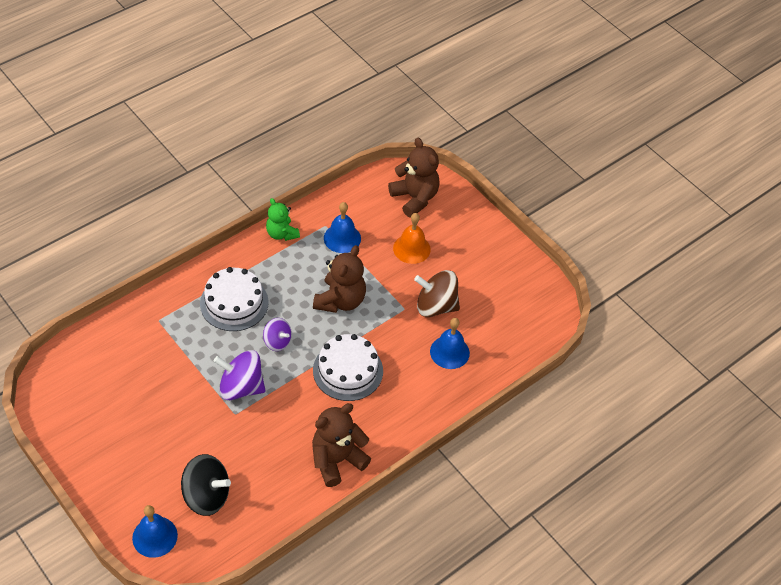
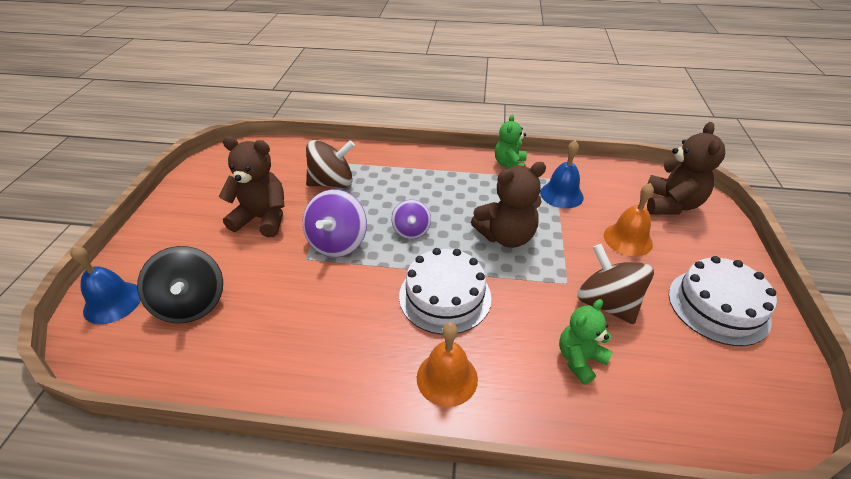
camera: 50 degrees right, 10 degrees down
white cake [200,267,269,331] -> white cake moved to [669,256,777,346]
purple spinning top [214,350,266,400] -> purple spinning top turned 135 degrees counterclockwise [303,189,367,257]
brown teddy bear [312,403,371,487] -> brown teddy bear moved to [219,136,284,237]
blue bell [430,318,470,369] -> green teddy bear [559,299,613,385]
none -> brown spinning top [306,140,355,188]
none -> orange bell [417,322,478,407]

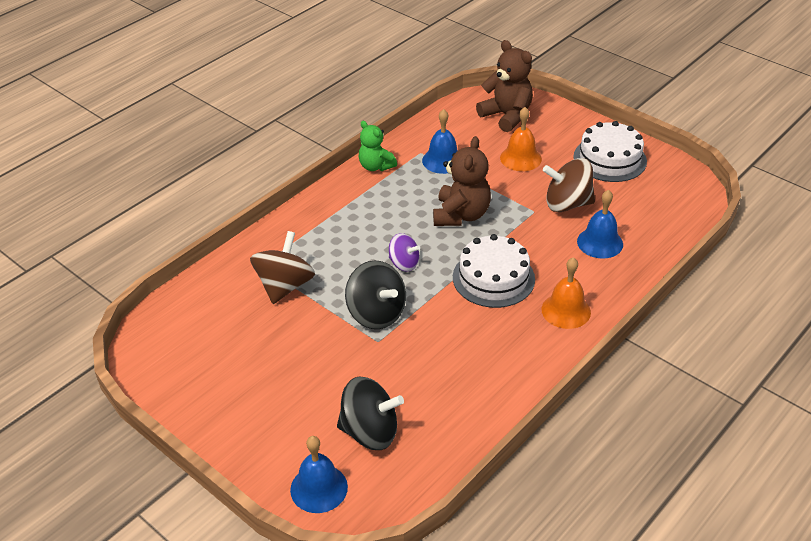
camera: 55 degrees left, 0 degrees up
brown teddy bear [219,136,284,237] -> none
purple spinning top [303,189,367,257] -> black spinning top [345,260,406,329]
green teddy bear [559,299,613,385] -> blue bell [577,190,623,258]

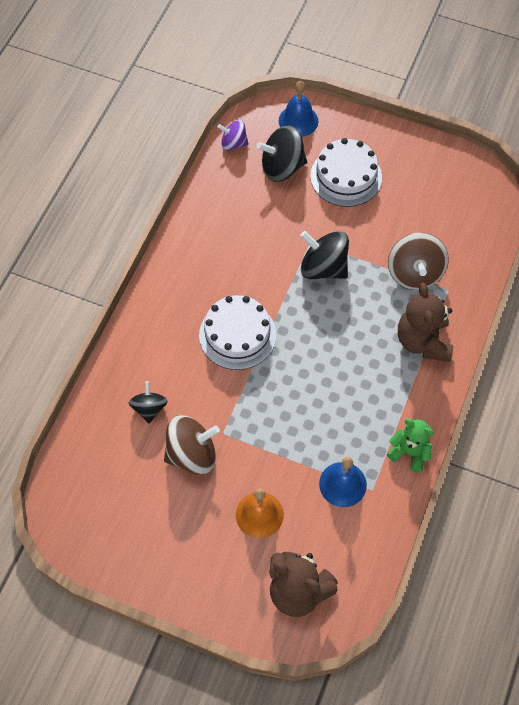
camera: 160 degrees right, 20 degrees up
purple spinning top [389,233,420,272] -> purple spinning top moved to [218,120,249,151]
brown teddy bear [433,136,491,226] -> brown teddy bear moved to [398,283,453,362]
orange bell [542,257,591,329] -> none
white cake [573,121,647,182] -> white cake moved to [310,138,382,207]
blue bell [577,190,623,258] -> black spinning top [129,381,168,424]

